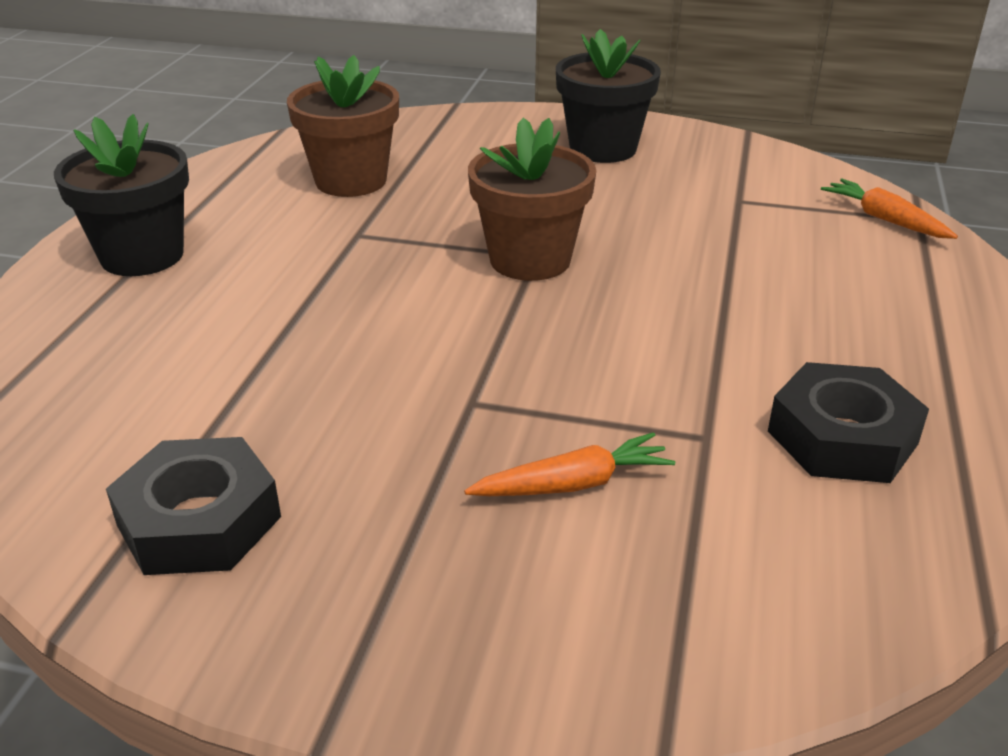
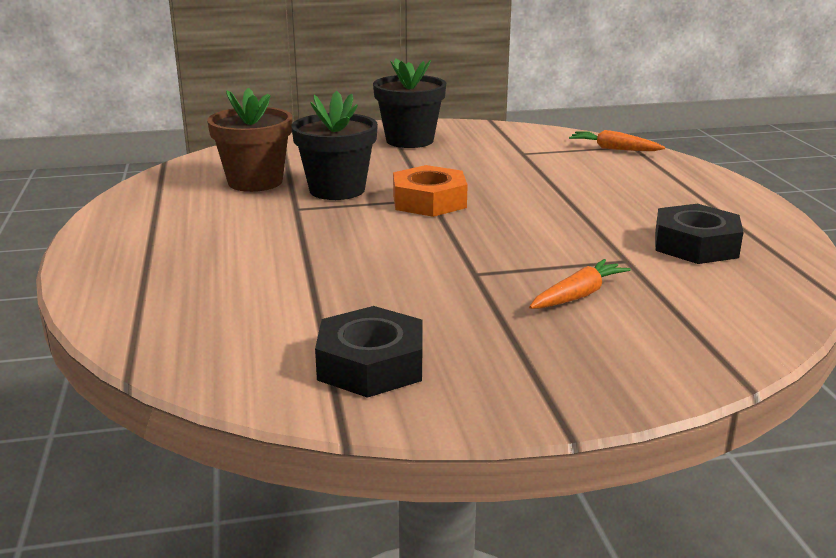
camera: 25 degrees left, 10 degrees down
black flower pot [54,114,189,276] -> black flower pot moved to [291,91,378,200]
brown flower pot [468,118,596,281] -> orange nut [393,165,468,217]

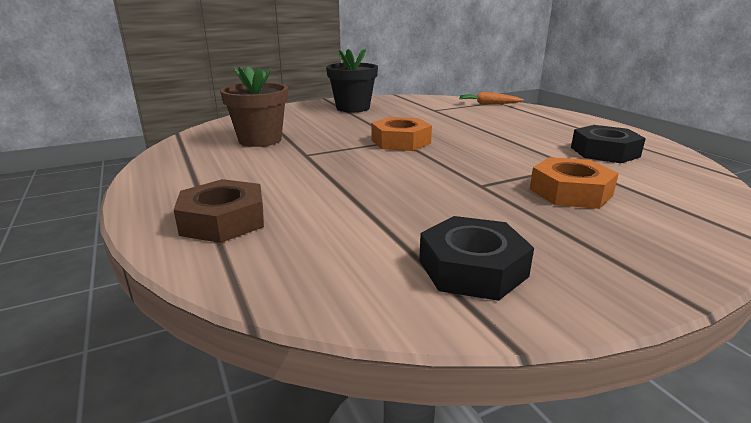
camera: 15 degrees left, 0 degrees up
black flower pot [291,91,378,200] -> none
orange carrot [529,259,631,309] -> orange nut [530,157,619,209]
none -> brown nut [174,179,264,243]

